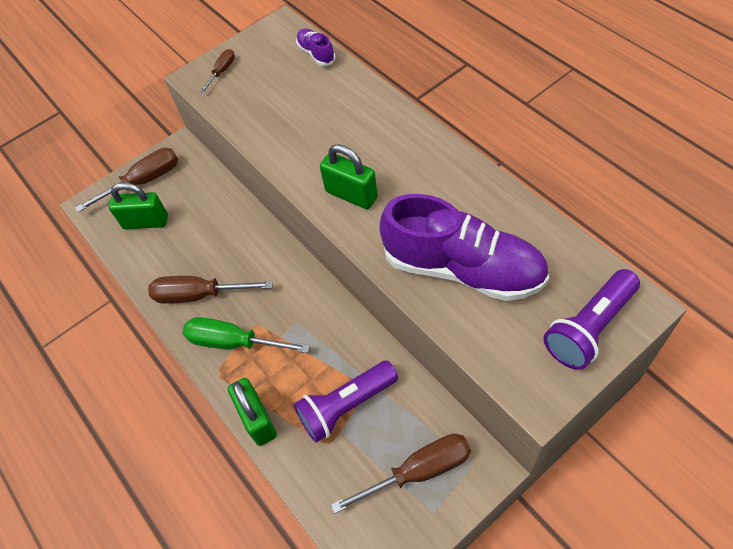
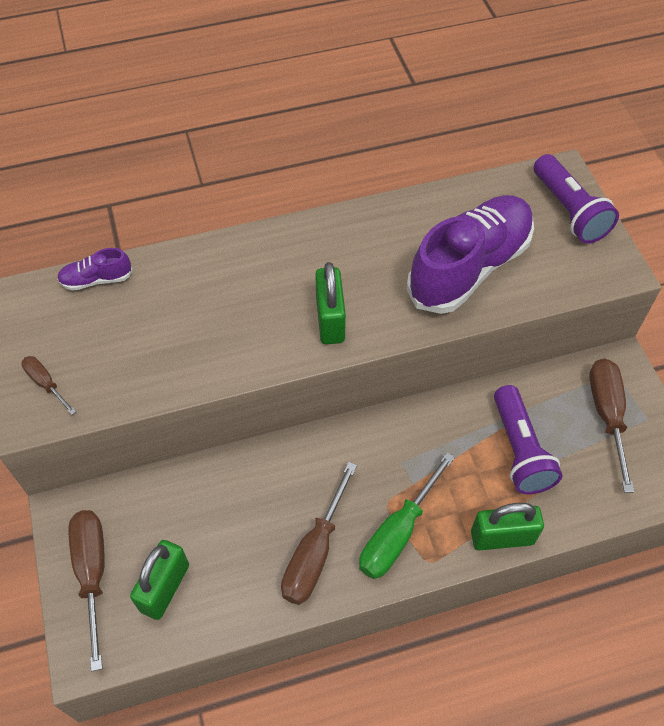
camera: 75 degrees left, 0 degrees up
green padlock [320,144,378,209] -> green padlock turned 60 degrees counterclockwise [315,262,346,344]

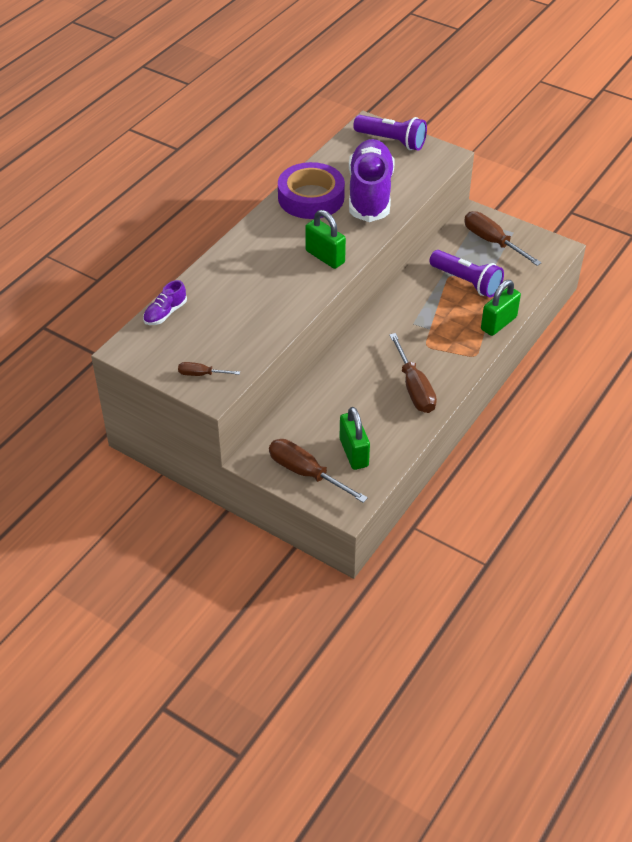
camera: 40 degrees left, 10 degrees down
green screwdriver [359,452,455,579] -> none
none -> purple tape [278,162,345,219]

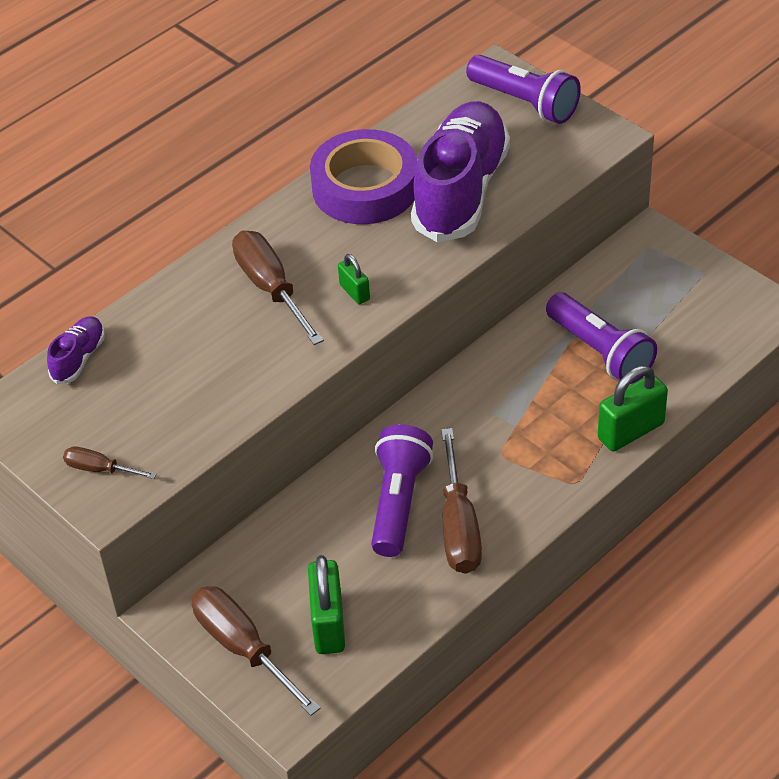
camera: 15 degrees right, 0 degrees up
purple shoe [143,280,187,325] -> purple shoe turned 150 degrees clockwise [47,317,105,384]
green padlock [305,210,346,269] -> green padlock [338,254,370,304], size x0.55
brown screwdriver [464,211,542,266] -> brown screwdriver moved to [232,231,324,345]
none -> purple flashlight [371,424,433,557]

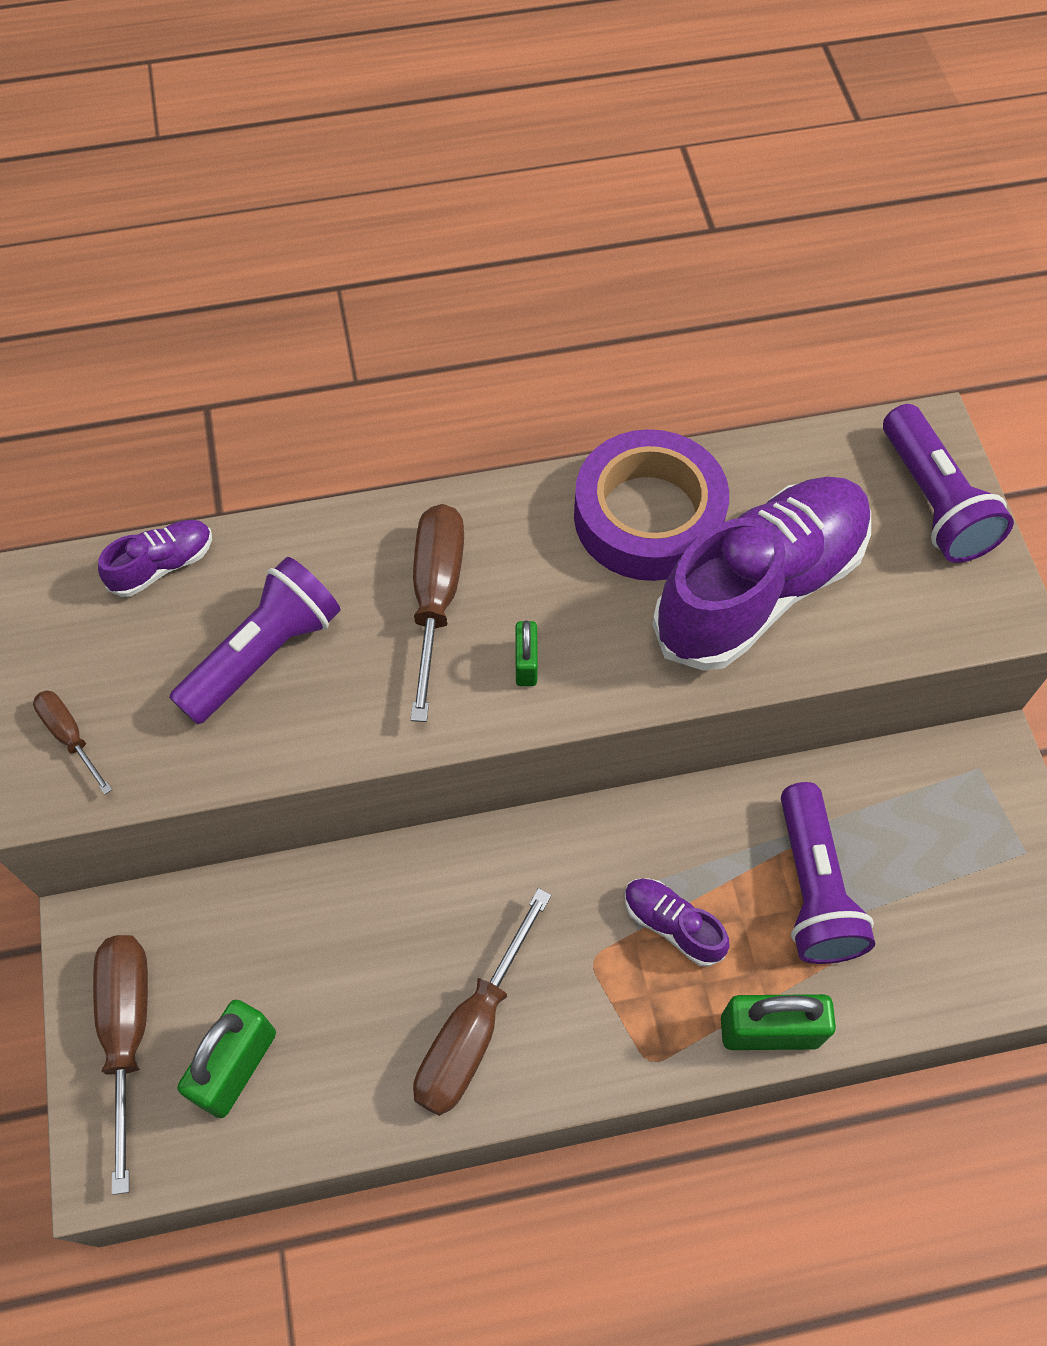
camera: 30 degrees right, 15 degrees up
purple flashlight [371,424,433,557] -> purple flashlight moved to [169,557,341,725]
none -> purple shoe [625,878,730,967]

